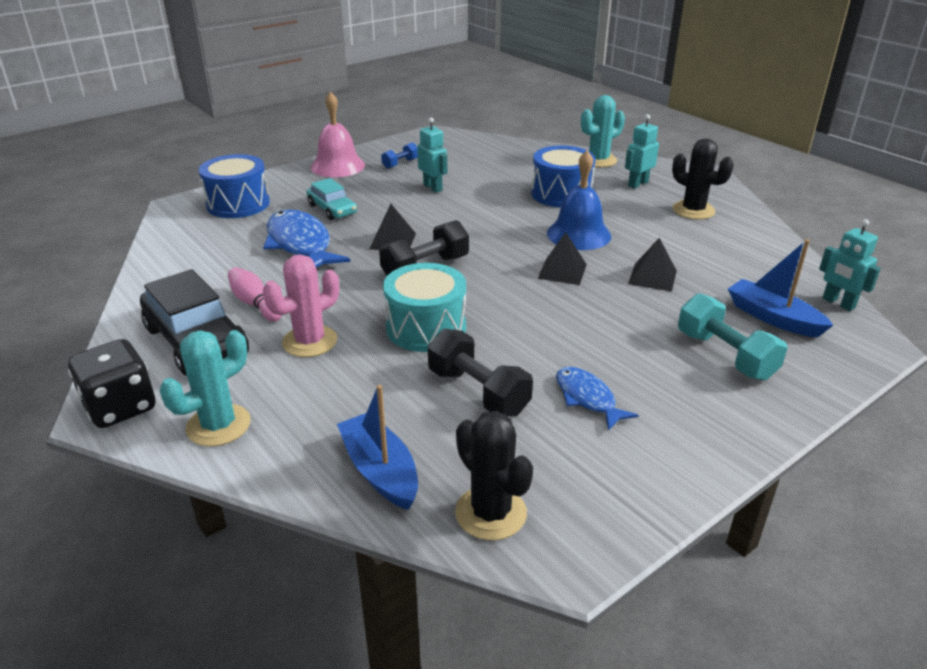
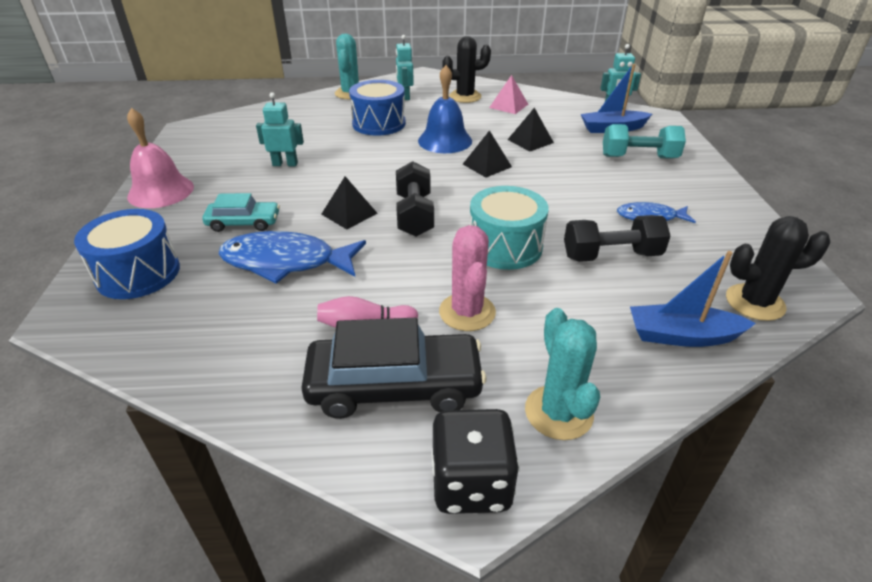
camera: 55 degrees left, 5 degrees up
blue dumbbell [381,142,418,169] -> none
none -> pink pyramid [489,75,528,114]

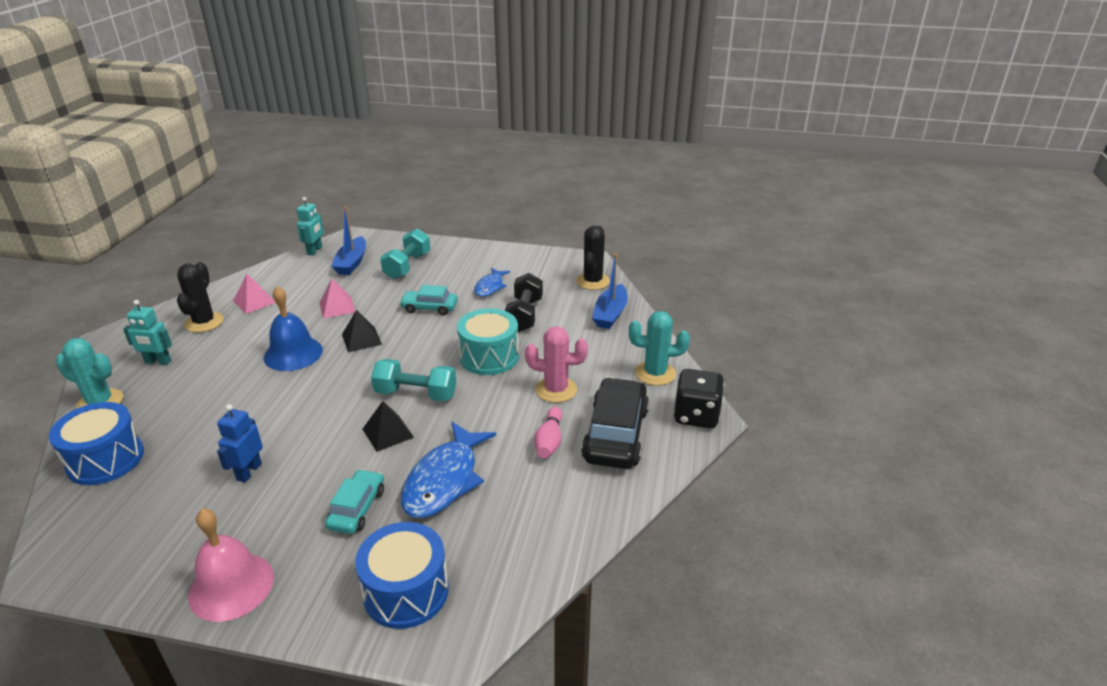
camera: 75 degrees left, 5 degrees down
turquoise robot [256,92,304,166] -> blue robot [217,404,263,482]
blue drum [349,80,406,136] -> blue drum moved to [49,402,144,485]
black dumbbell [396,161,434,237] -> turquoise dumbbell [371,359,456,402]
black pyramid [508,108,554,152] -> pink pyramid [319,279,355,318]
none -> turquoise car [399,285,458,315]

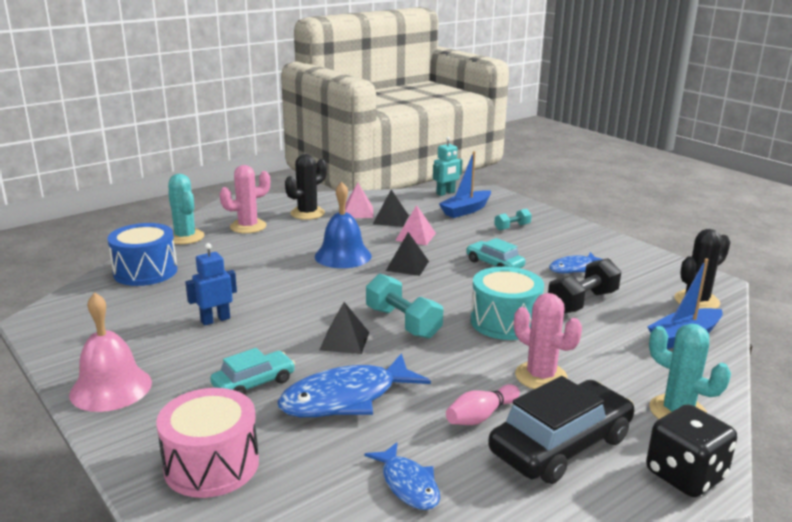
camera: 40 degrees right, 10 degrees down
turquoise robot [123,300,172,365] -> pink cactus [220,165,270,233]
blue drum [355,522,449,629] -> pink drum [156,388,259,498]
turquoise dumbbell [380,229,430,279] -> turquoise dumbbell [494,209,532,231], size x0.55
none -> blue fish [364,442,440,510]
none -> black pyramid [373,189,409,227]

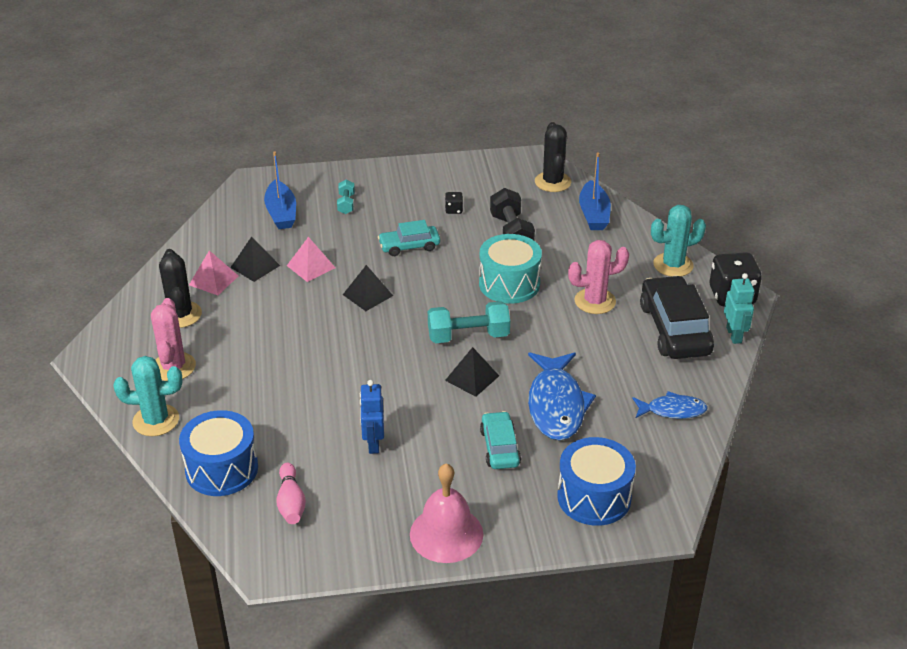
camera: 60 degrees left, 15 degrees up
pink drum [156,388,259,498] -> blue drum [557,437,636,526]
blue bell [315,182,371,268] -> none
turquoise robot [433,136,463,196] -> turquoise robot moved to [724,273,755,344]
pink bowling pin [446,384,520,425] -> pink bowling pin moved to [277,463,306,524]
blue fish [549,252,603,273] -> black dice [445,192,463,214]

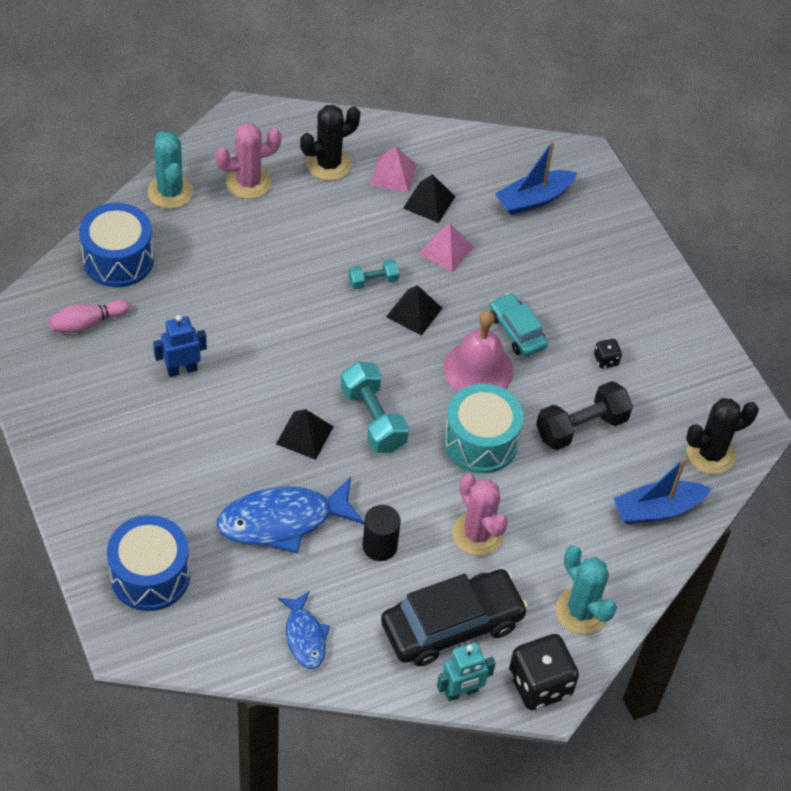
camera: 70 degrees right, 15 degrees up
turquoise dumbbell [337,180,355,214] -> turquoise dumbbell moved to [348,259,399,289]
pink bell [410,463,483,563] -> pink bell moved to [443,310,513,392]
turquoise car [480,411,521,469] -> none
none -> black cylinder [363,505,401,561]

